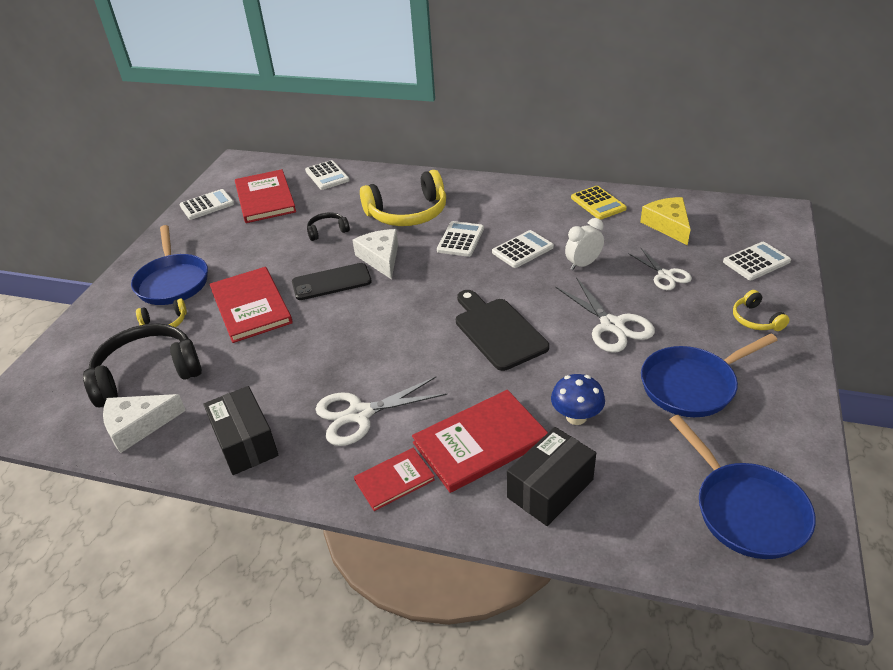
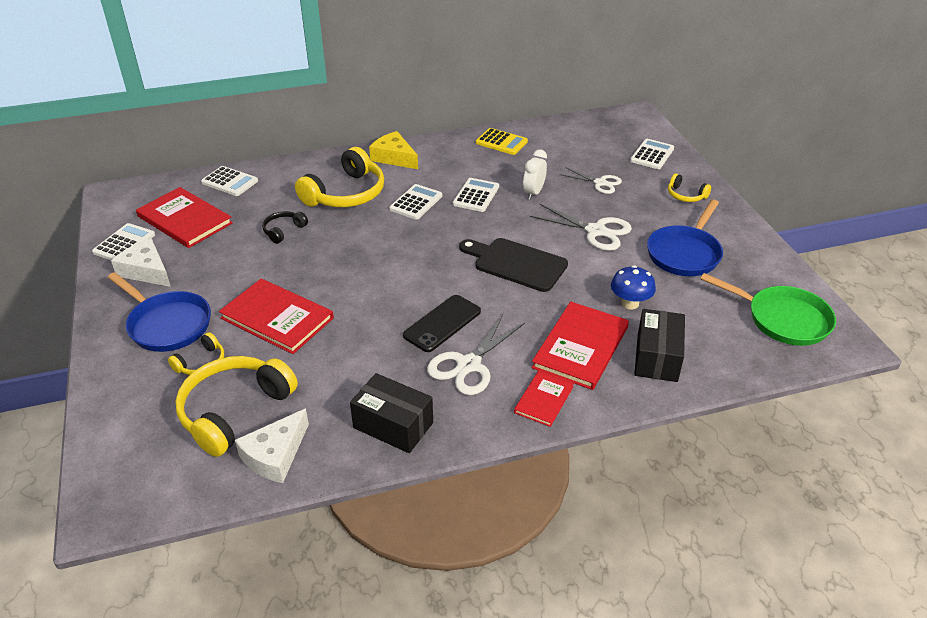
camera: 35 degrees left, 0 degrees up
black headphones [83,323,202,407] -> yellow headphones [175,356,298,457]
black phone [292,263,372,300] -> black phone moved to [403,295,481,352]
white cheese [353,229,398,279] -> white cheese moved to [111,238,171,287]
white calculator [437,221,484,257] -> white calculator turned 45 degrees clockwise [389,184,442,220]
yellow cheese [640,197,691,245] -> yellow cheese moved to [369,131,418,169]
blue pan [670,415,816,559] -> green pan [701,273,836,346]

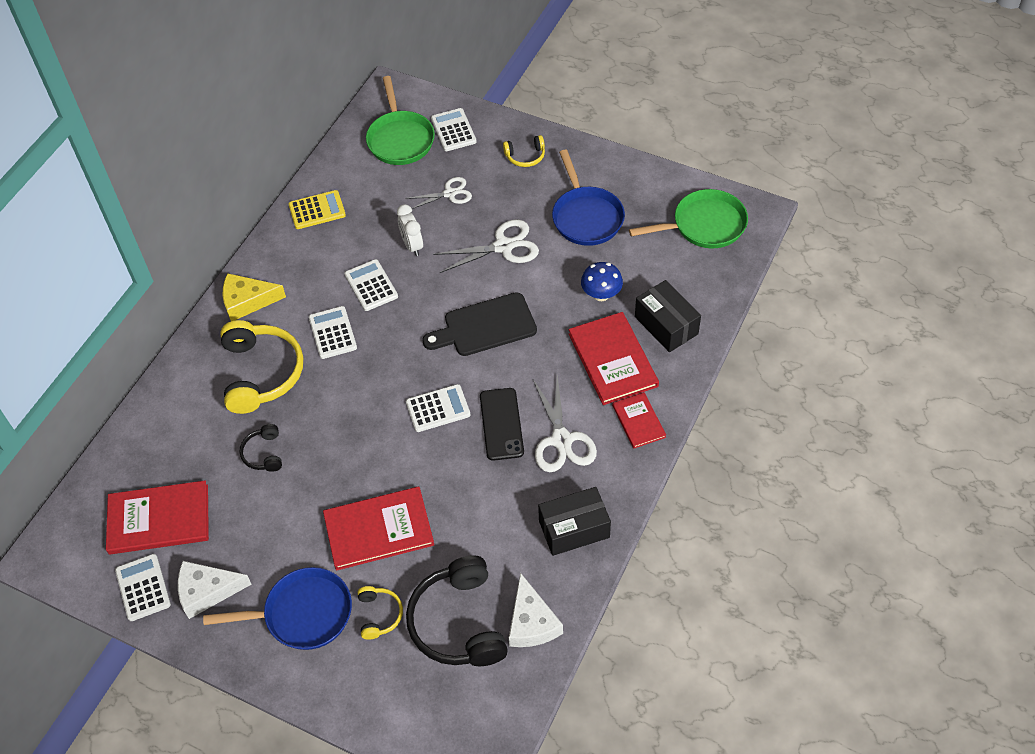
camera: 45 degrees left, 15 degrees up
yellow headphones [175,356,298,457] -> black headphones [406,555,508,666]
white calculator [201,166,258,196] -> white calculator moved to [406,384,470,432]
none -> green pan [366,76,435,165]

